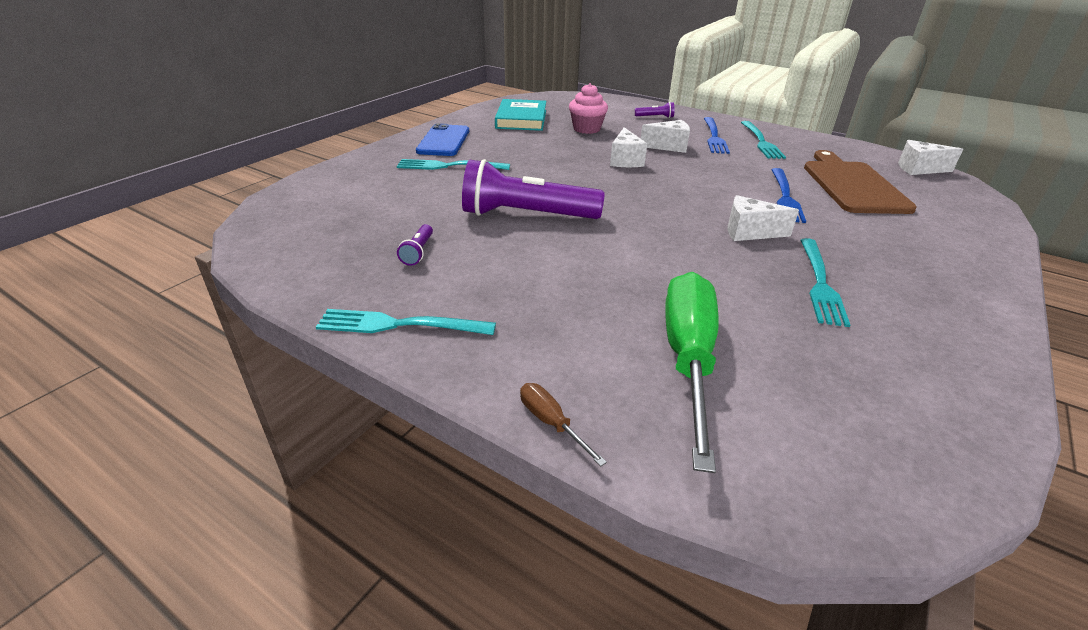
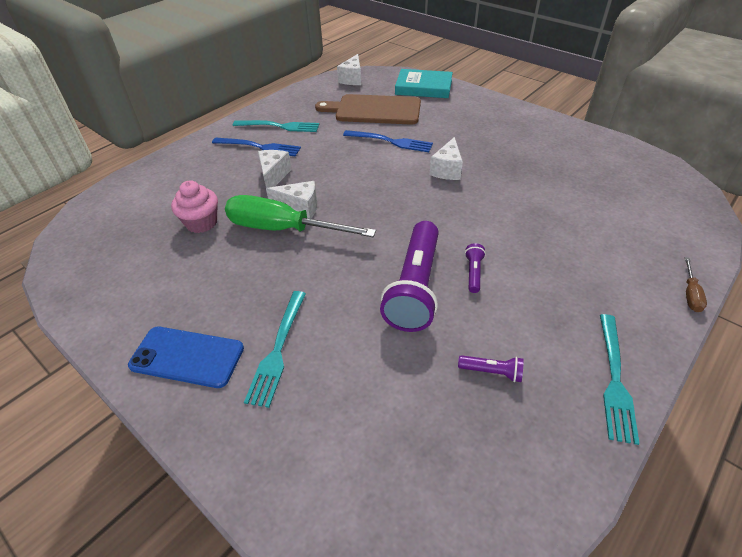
camera: 80 degrees left, 10 degrees up
turquoise book [495,99,546,131] -> turquoise book moved to [395,69,453,98]
brown screwdriver [520,383,607,467] -> brown screwdriver turned 45 degrees counterclockwise [685,257,707,312]
purple flashlight [635,102,675,118] -> purple flashlight moved to [465,243,486,293]
green screwdriver [665,272,718,473] -> green screwdriver moved to [225,195,376,237]
turquoise fork [801,238,850,327] -> none

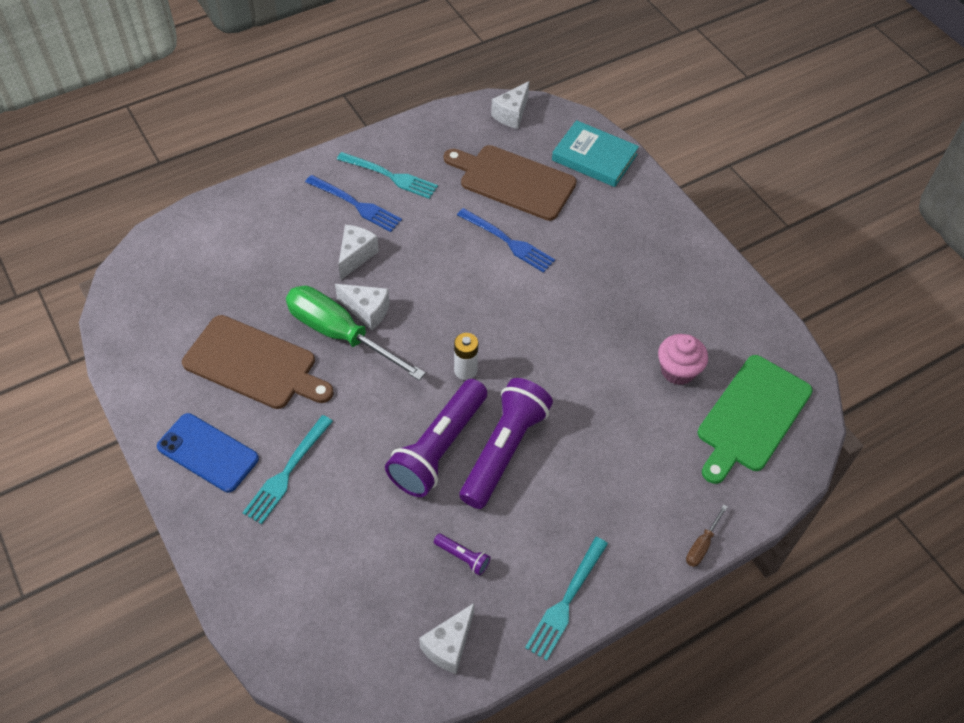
camera: 15 degrees right, 10 degrees up
pink cupcake [171,180,218,233] -> pink cupcake moved to [658,334,708,385]
white cheese [430,137,463,180] -> white cheese moved to [419,603,474,674]
purple flashlight [465,243,486,293] -> purple flashlight [460,378,553,509], size x2.43
none -> brown cutting board [182,315,334,409]
none -> white battery [454,333,478,380]
none -> green cutting board [698,355,813,484]

